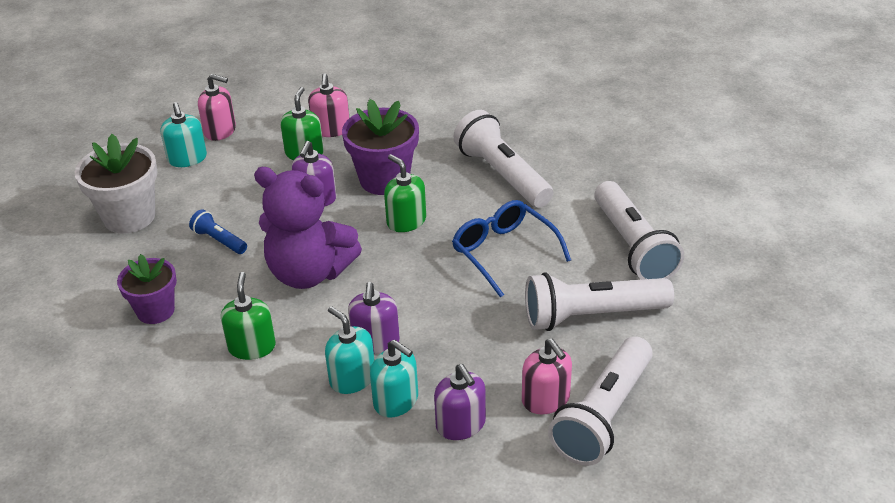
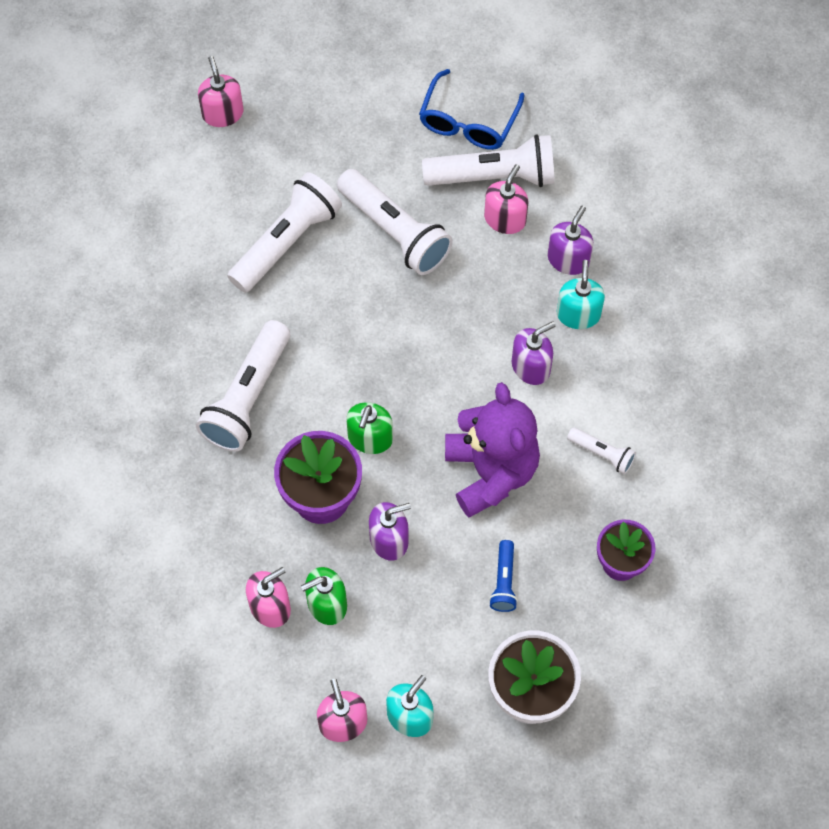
camera: 125 degrees left, 25 degrees up
green soap dispenser [221,272,276,360] -> white flashlight [567,427,636,474]
turquoise soap dispenser [325,306,374,394] -> none
blue glasses [452,200,571,298] -> blue glasses moved to [419,69,525,150]
none -> pink soap dispenser [198,56,244,127]

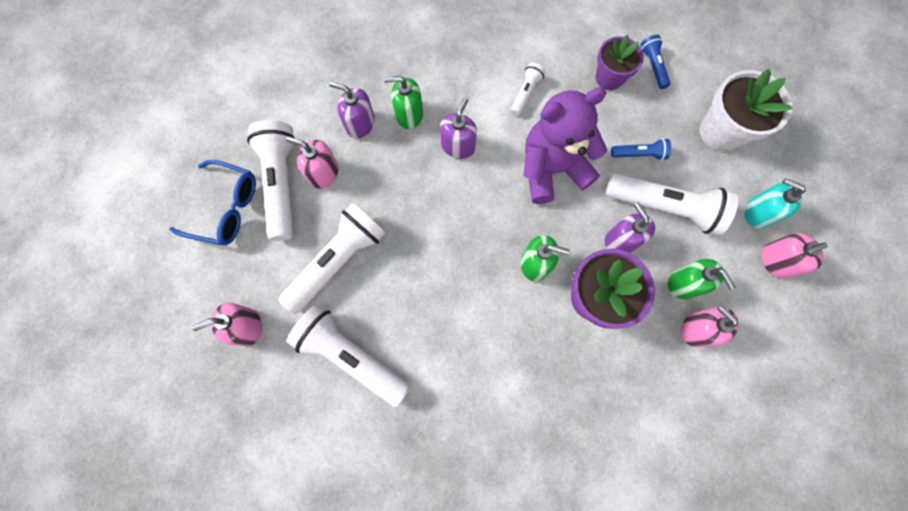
camera: 95 degrees left, 10 degrees up
white flashlight [196,320,290,452] -> white flashlight moved to [606,173,738,235]
pink soap dispenser [198,56,244,127] -> pink soap dispenser moved to [192,303,262,346]
purple soap dispenser [512,321,555,385] -> purple soap dispenser turned 60 degrees clockwise [440,97,477,159]
turquoise soap dispenser [556,260,605,329] -> green soap dispenser [384,76,423,129]
none -> blue flashlight [640,35,670,89]

